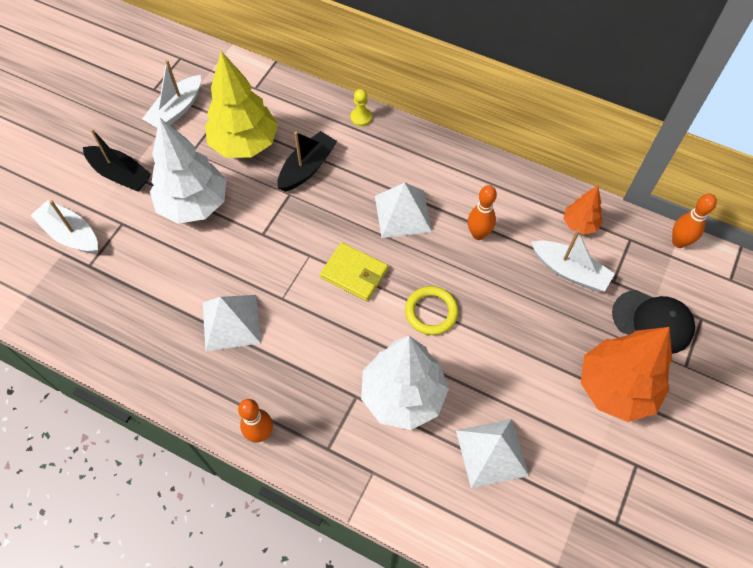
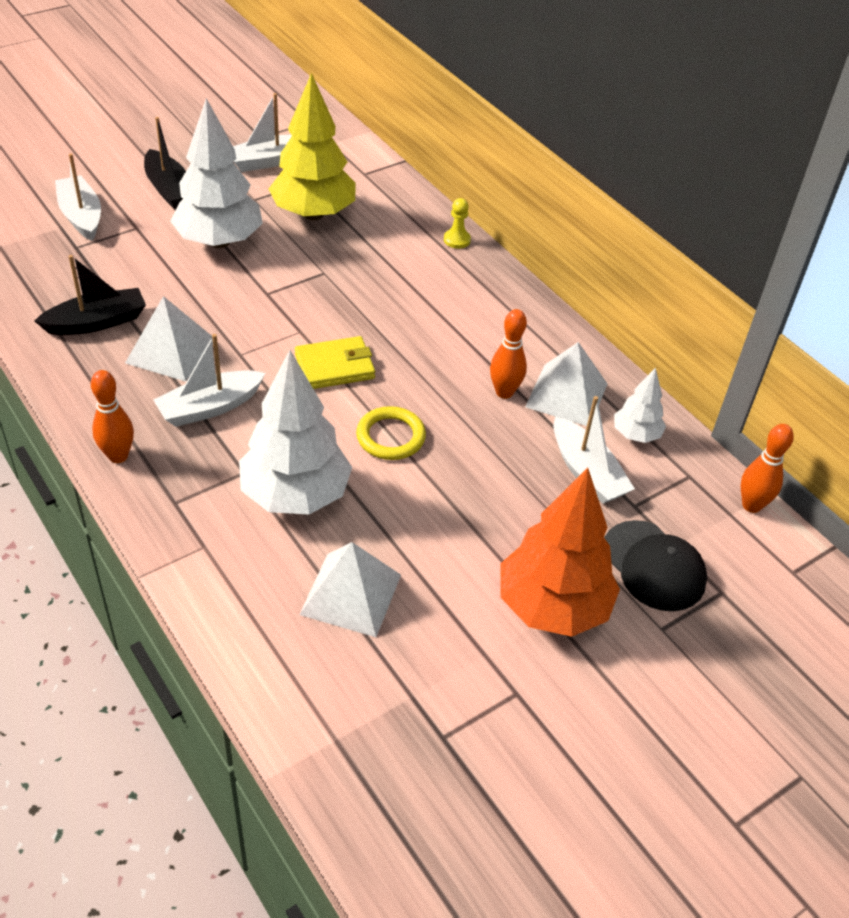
camera: 25 degrees right, 15 degrees down
black boat [278,131,337,192] -> black boat moved to [35,255,146,335]
yellow wallet [320,242,388,301] -> yellow wallet turned 75 degrees counterclockwise [295,336,375,389]
white pyramid [375,183,432,238] -> white pyramid moved to [525,342,607,426]
orange tree [563,186,603,235] -> white tree [614,368,666,443]
none -> white boat [153,334,266,427]

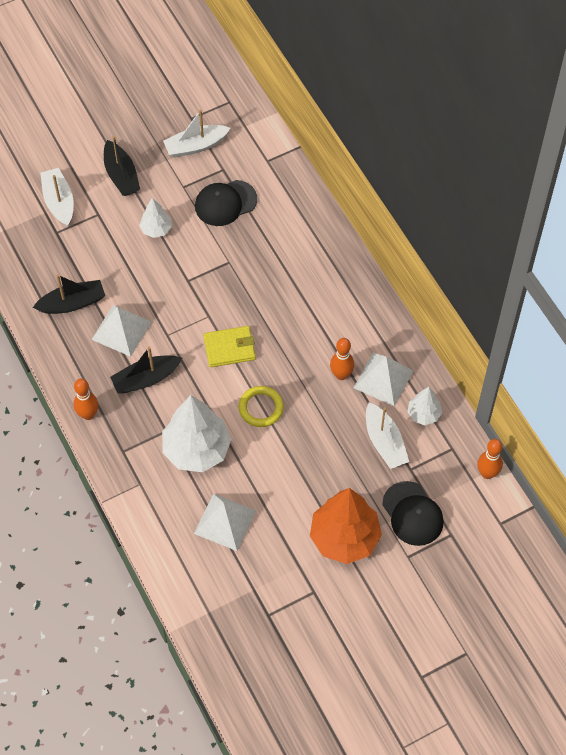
camera: 10 degrees right, 15 degrees up
white boat [153,334,266,427] -> black boat [110,347,182,394]
white tree [170,98,263,248] -> white tree [139,197,172,238], size x0.51
yellow tree [269,73,356,220] -> black cap [195,180,257,226]
yellow pawn [444,198,471,249] -> none

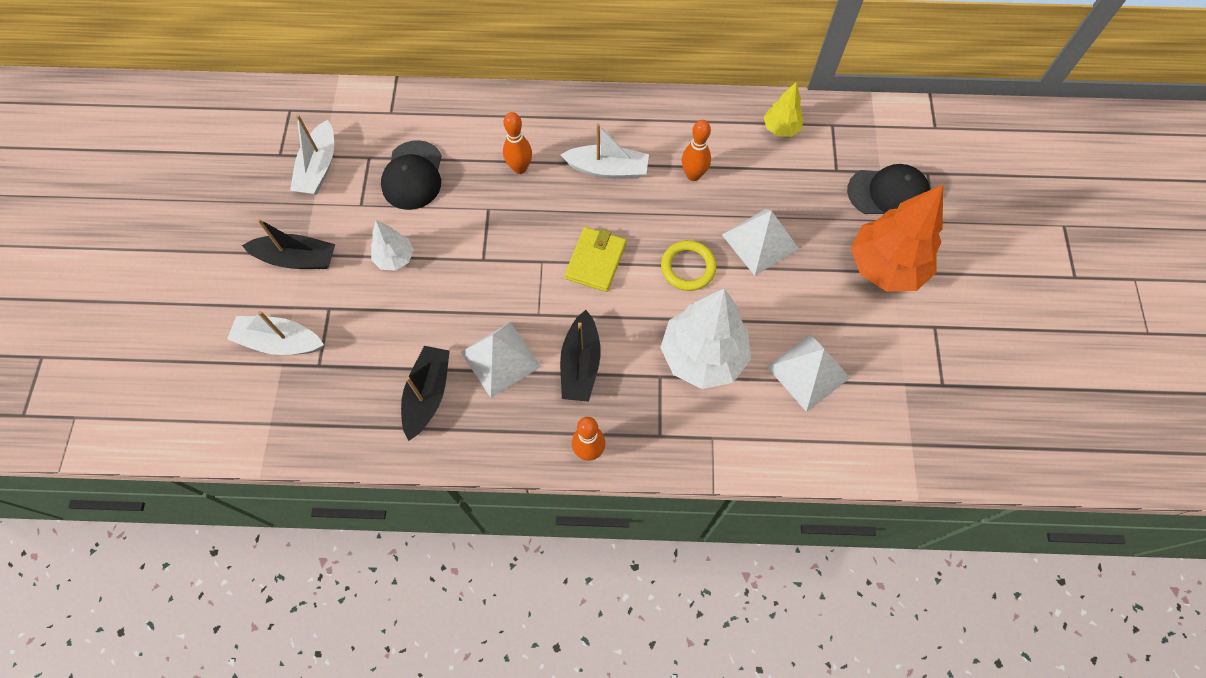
camera: 60 degrees left, 5 degrees up
white pyramid [354,353,414,406] -> white pyramid moved to [722,209,799,276]
white boat [366,402,409,469] -> white boat moved to [561,123,649,179]
white tree [407,387,442,425] -> yellow tree [764,82,803,137]
orange bowling pin [477,439,503,479] -> orange bowling pin moved to [503,112,532,174]

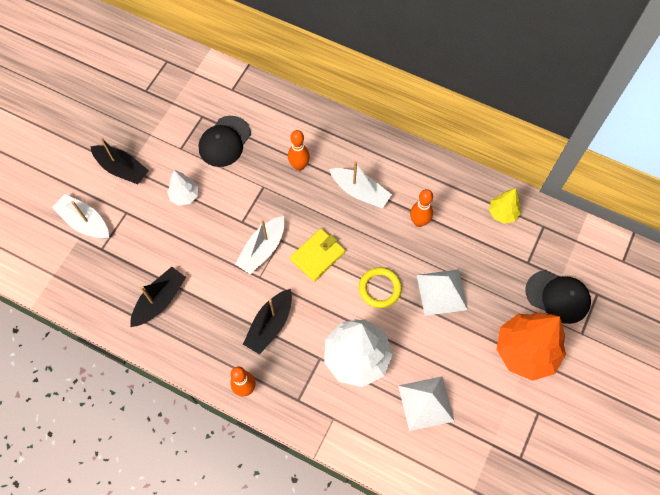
camera: 25 degrees right, 0 degrees up
white boat [290,115,334,195] -> white boat moved to [235,216,285,274]
white pyramid [461,322,541,398] -> none

